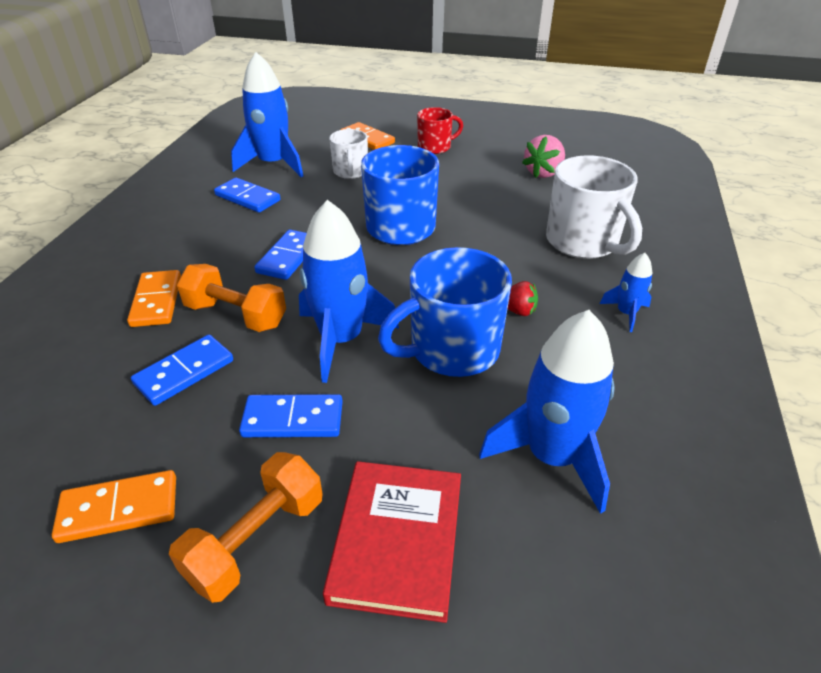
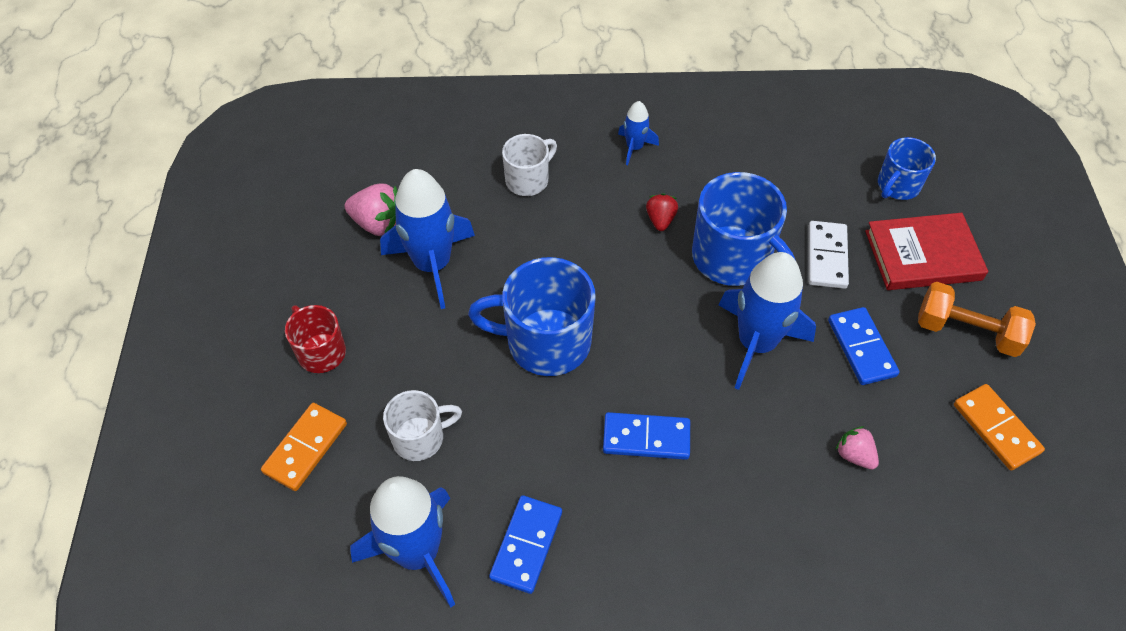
camera: 105 degrees left, 15 degrees up
orange domino [127,270,181,327] -> none
blue domino [131,335,233,406] -> pink strawberry [835,426,879,470]
orange dumbbell [177,264,286,332] -> none
blue rocket [479,310,615,514] -> blue rocket moved to [380,169,475,309]
white mug [546,155,642,259] -> white mug [502,134,557,196], size x0.58
none -> white domino [808,221,849,289]
none -> blue mug [878,137,936,200]

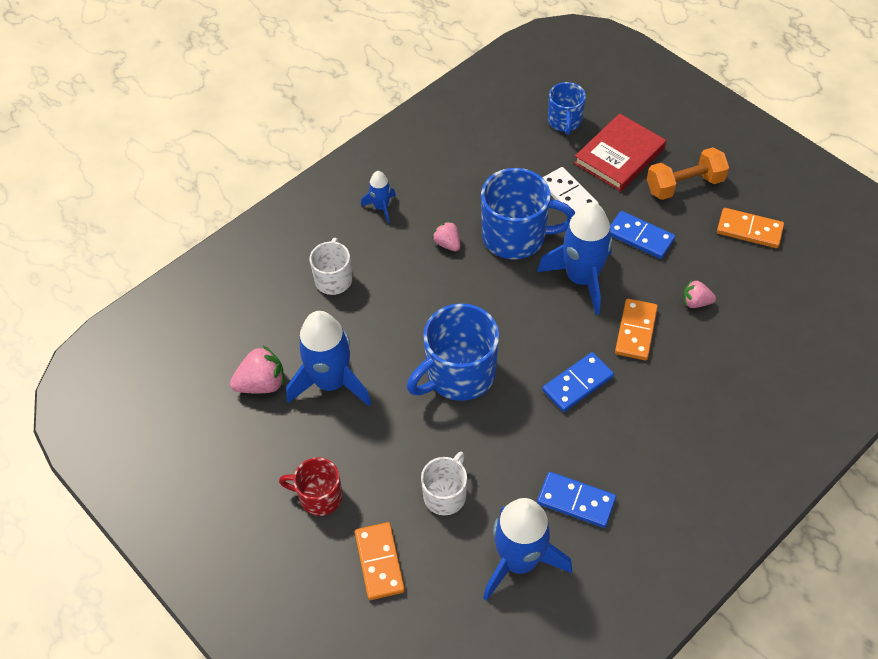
camera: 40 degrees left, 0 degrees up
blue domino [489,495,562,594] -> blue domino turned 45 degrees counterclockwise [537,472,616,528]
red strawberry [646,193,678,231] -> pink strawberry [432,221,460,251]
none -> orange domino [615,299,658,360]

